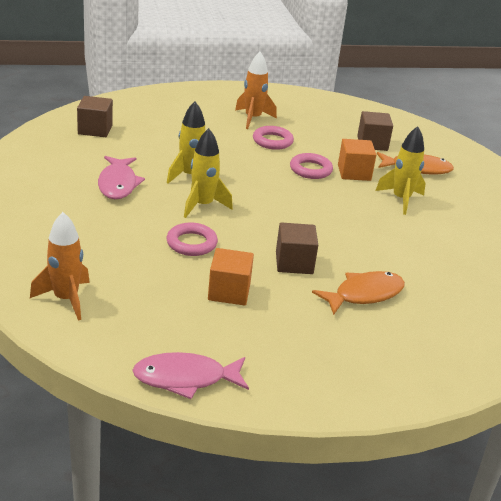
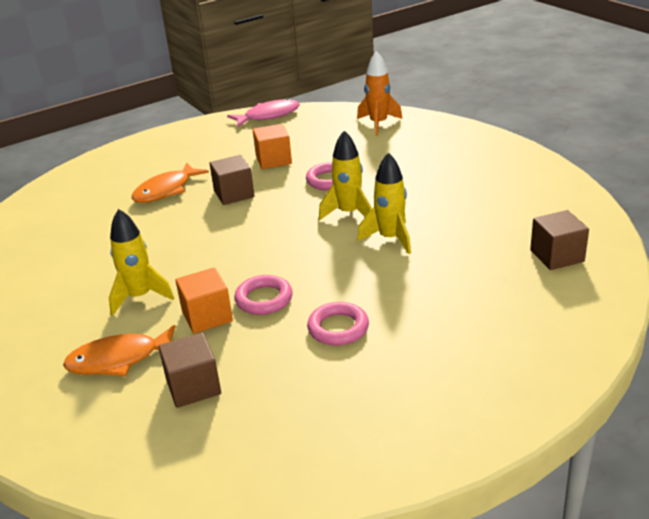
camera: 165 degrees right, 0 degrees up
pink fish [98,156,145,199] -> none
orange rocket [235,52,277,129] -> none

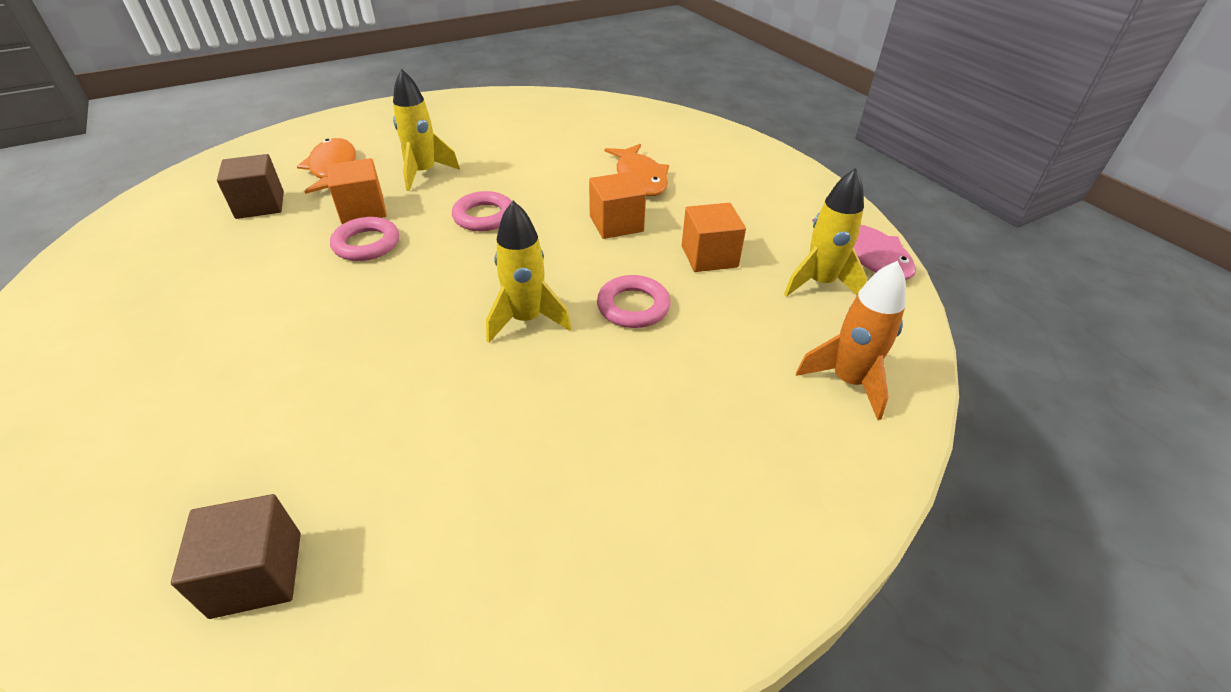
camera: 90 degrees right, 10 degrees up
orange fish [132,163,209,203] -> orange fish turned 150 degrees counterclockwise [605,144,669,196]
brown cube [209,155,254,205] -> orange cube [589,172,646,239]
pink ring [307,302,369,346] -> pink ring moved to [452,191,512,231]
yellow rocket [357,153,411,254] -> yellow rocket moved to [784,168,867,297]

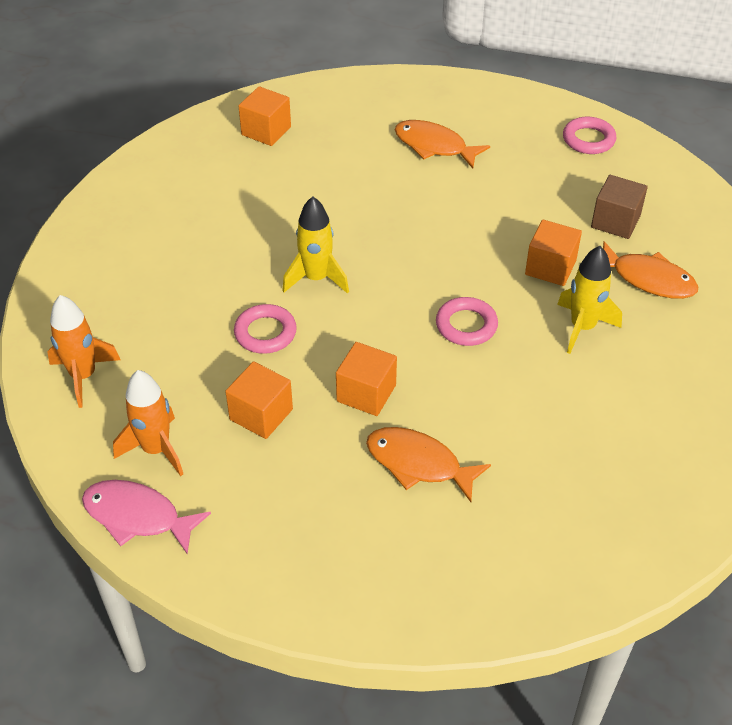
camera: 135 degrees right, 5 degrees up
brown cube [171,494,301,619] -> orange cube [238,86,291,146]
pink ring [330,217,399,261] -> pink ring moved to [563,117,616,154]
yellow rocket [784,168,867,297] -> orange rocket [113,370,183,476]
none -> orange fish [395,120,490,169]

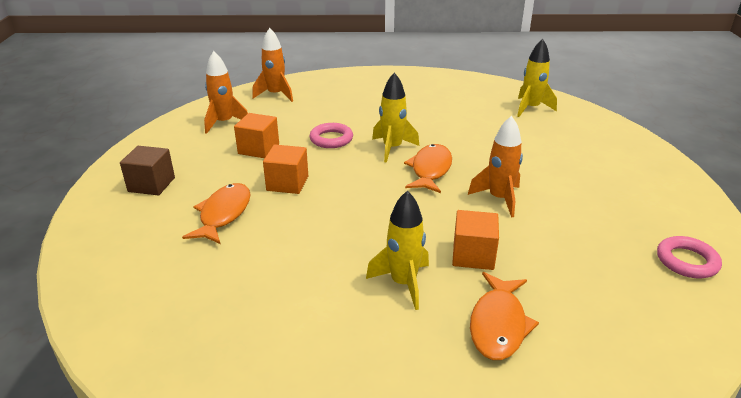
camera: 75 degrees right, 15 degrees down
pink fish [82,480,211,554] -> none
orange cube [238,86,291,146] -> yellow rocket [517,39,557,117]
orange fish [395,120,490,169] -> orange fish moved to [404,144,452,193]
pink ring [436,297,498,346] -> none
brown cube [591,175,648,239] -> brown cube moved to [120,146,175,195]
none -> orange rocket [468,116,523,218]

